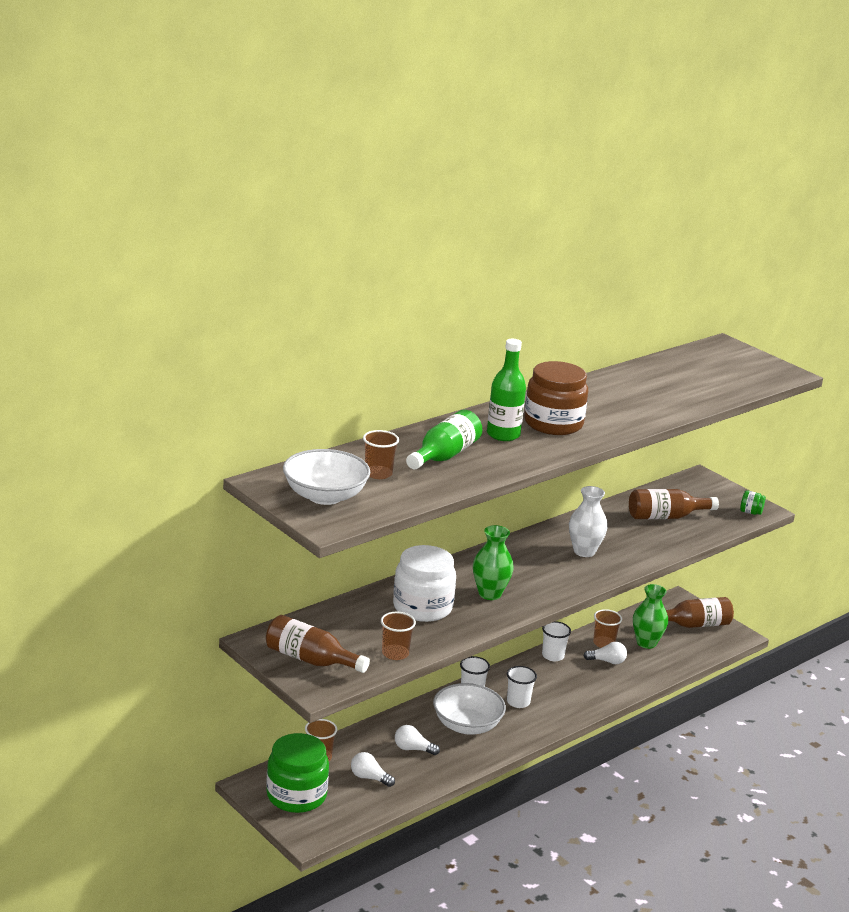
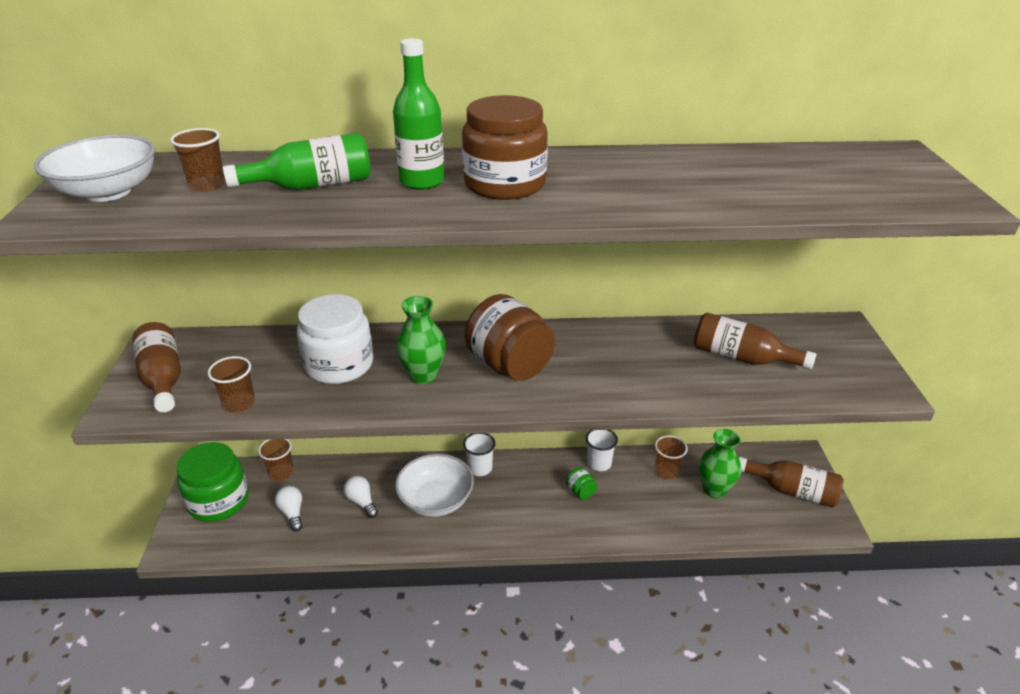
camera: 40 degrees right, 10 degrees up
white cup [507,666,537,708] -> none
white vase [569,486,608,557] -> none
white light bulb [583,642,627,664] -> none
green jar [740,490,766,515] -> green jar moved to [566,467,597,499]
none -> brown jar [465,294,555,381]

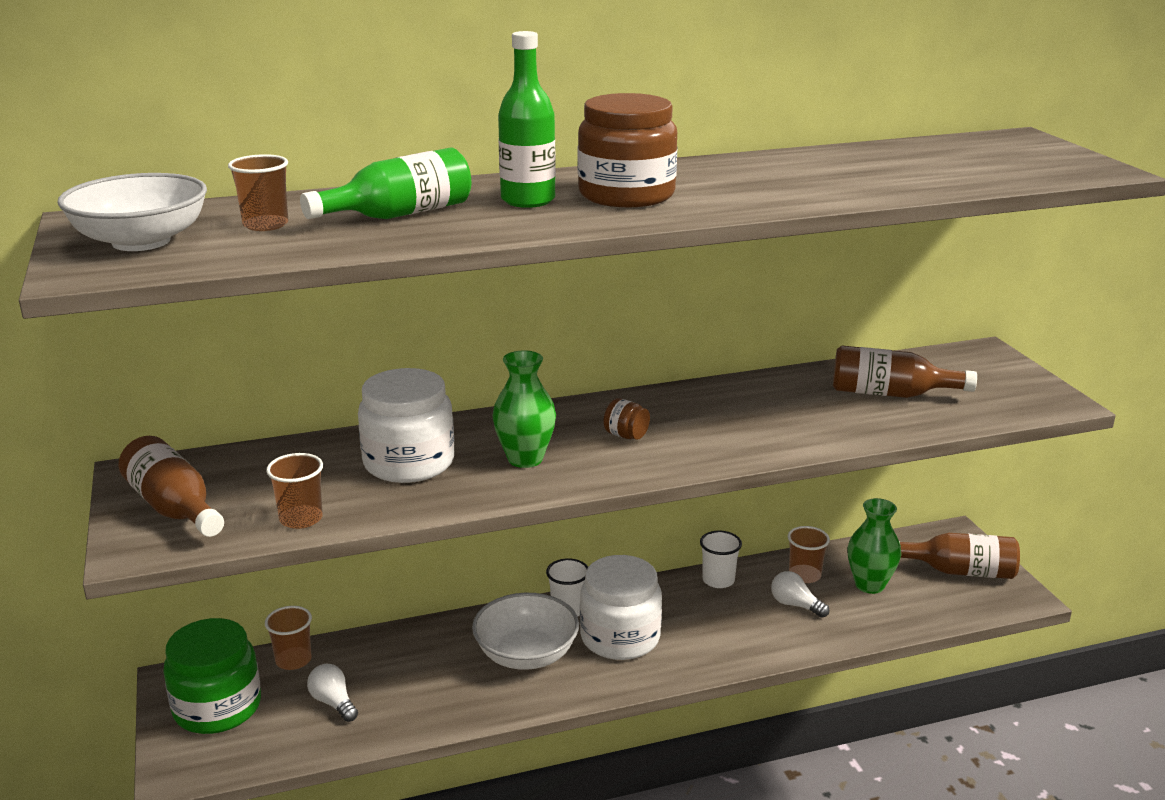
camera: 15 degrees left, 10 degrees down
white light bulb [344,476,378,518] -> white light bulb moved to [771,571,829,618]
brown jar [465,294,555,381] -> brown jar [603,398,650,440], size x0.42
green jar [566,467,597,499] -> none
none -> white jar [580,555,662,660]

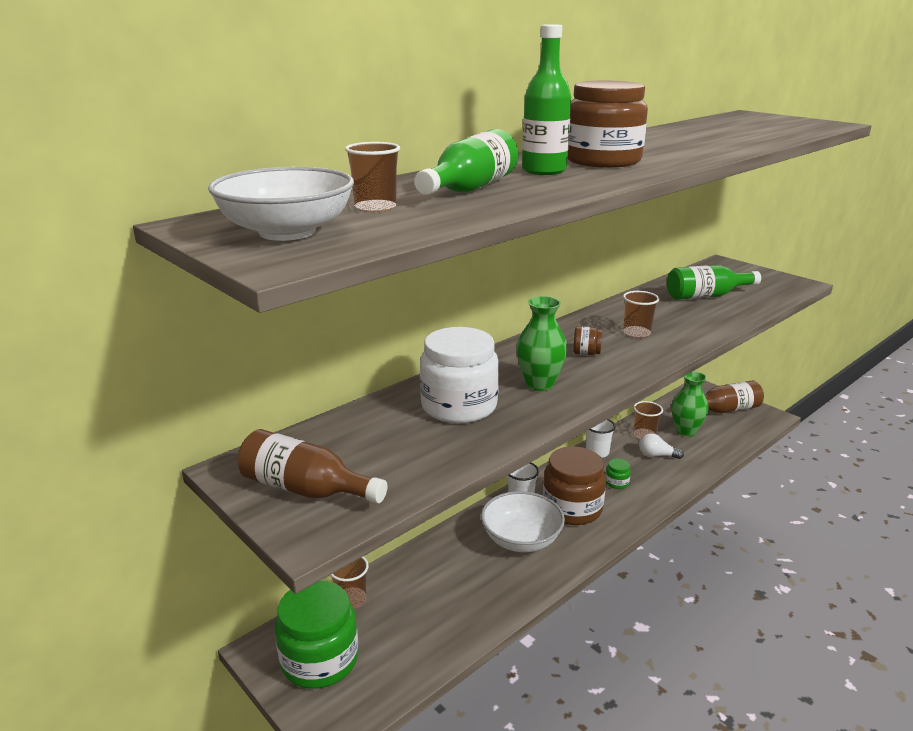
camera: 25 degrees left, 0 degrees up
brown cup [266,453,323,529] -> brown cup moved to [623,291,659,338]
white light bulb [307,664,358,722] -> none
white jar [580,555,662,660] -> brown jar [542,446,606,525]
brown bottle [833,345,977,398] -> green bottle [667,265,761,300]
none -> green jar [605,458,631,489]

